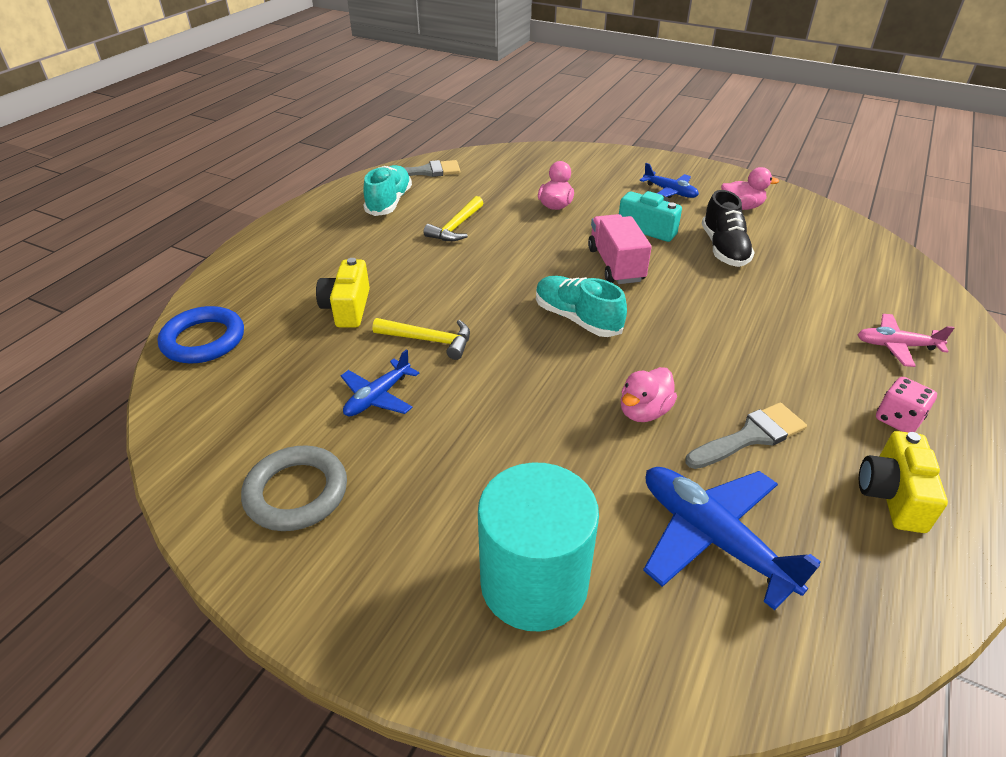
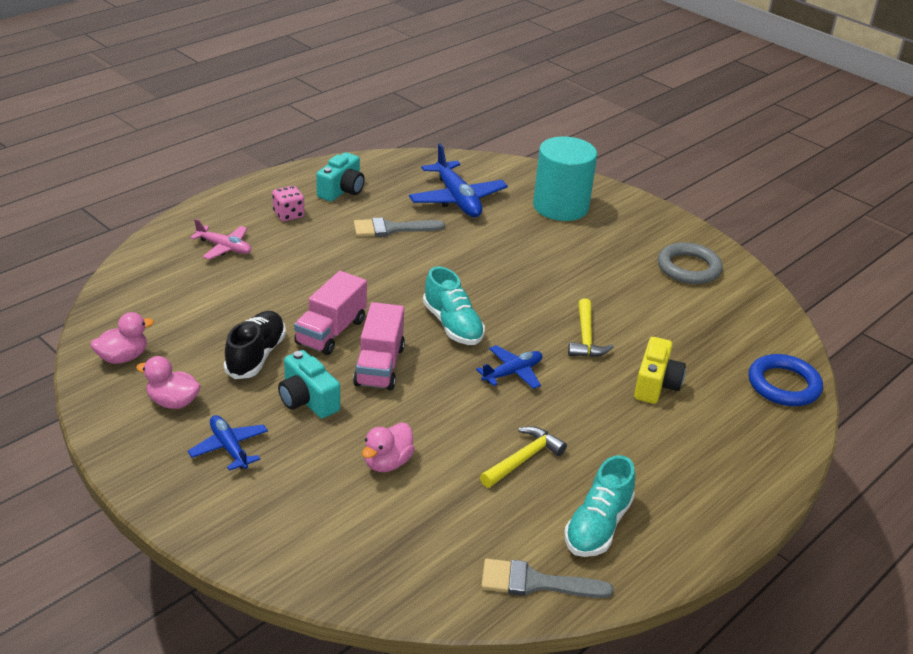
camera: 165 degrees left, 5 degrees down
blue plane [341,349,419,416] -> blue plane moved to [476,345,542,389]
yellow hammer [372,318,470,360] -> yellow hammer turned 120 degrees counterclockwise [568,298,613,357]
pink duck [621,367,677,422] -> pink duck moved to [91,312,154,364]
yellow camera [859,431,948,533] -> turquoise camera [316,152,365,202]
none -> pink truck [294,271,367,355]

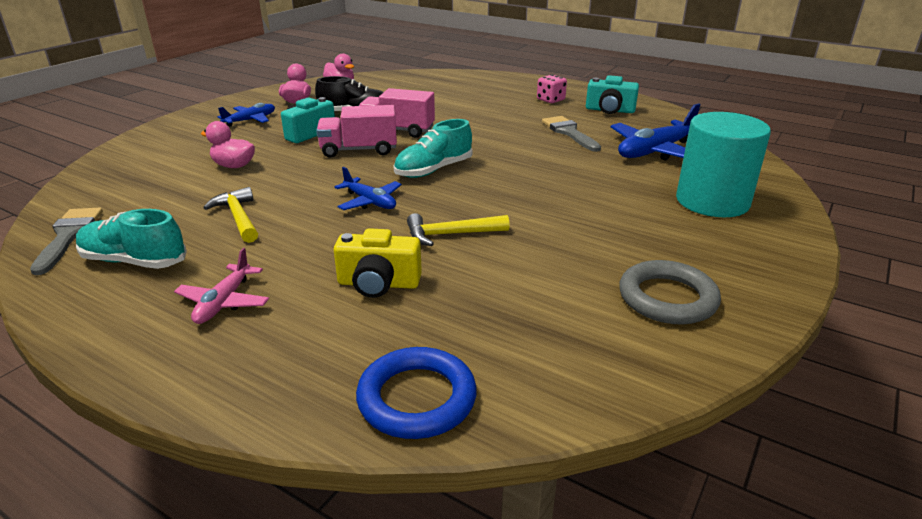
camera: 80 degrees right, 5 degrees down
pink plane [190,219,252,260] -> pink plane moved to [174,248,269,324]
yellow hammer [480,426,567,488] -> yellow hammer turned 150 degrees counterclockwise [203,187,258,243]

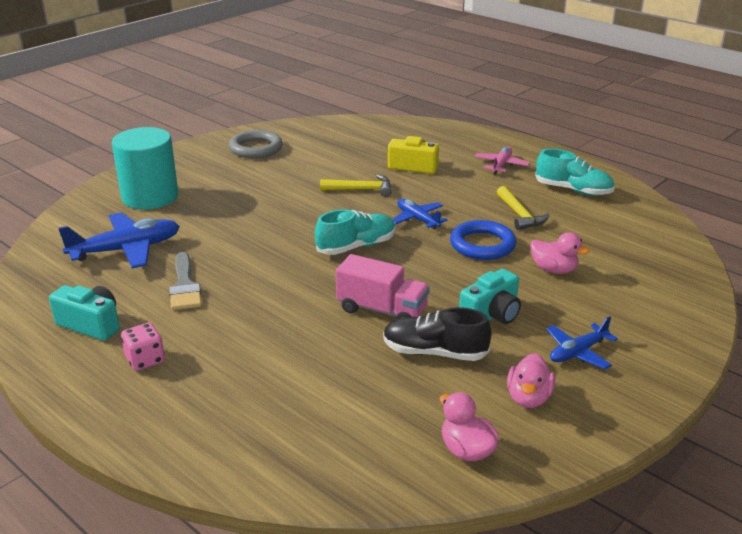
camera: 170 degrees left, 0 degrees up
grey brush [30,208,103,275] -> none
pink truck [316,105,397,158] -> none
blue ring [356,347,477,439] -> blue ring moved to [450,220,517,260]

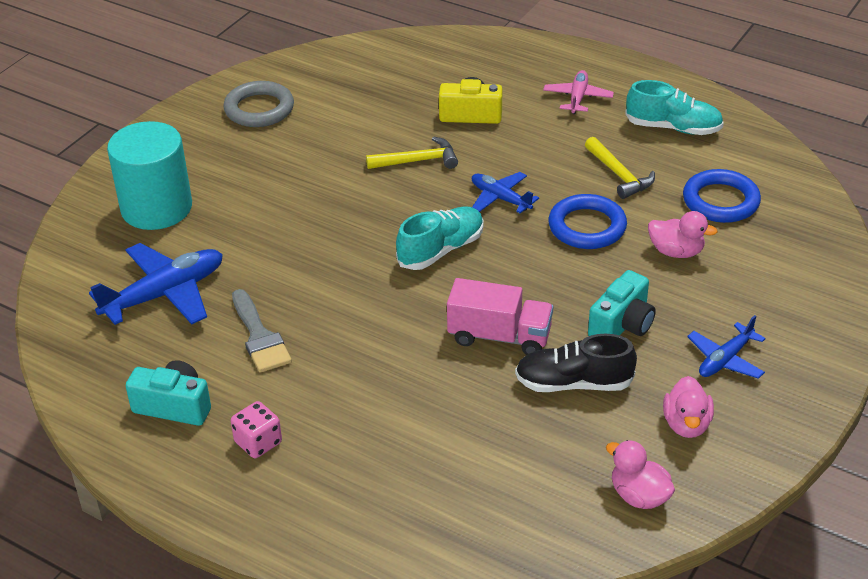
camera: 10 degrees left, 10 degrees up
none -> blue ring [683,169,761,223]

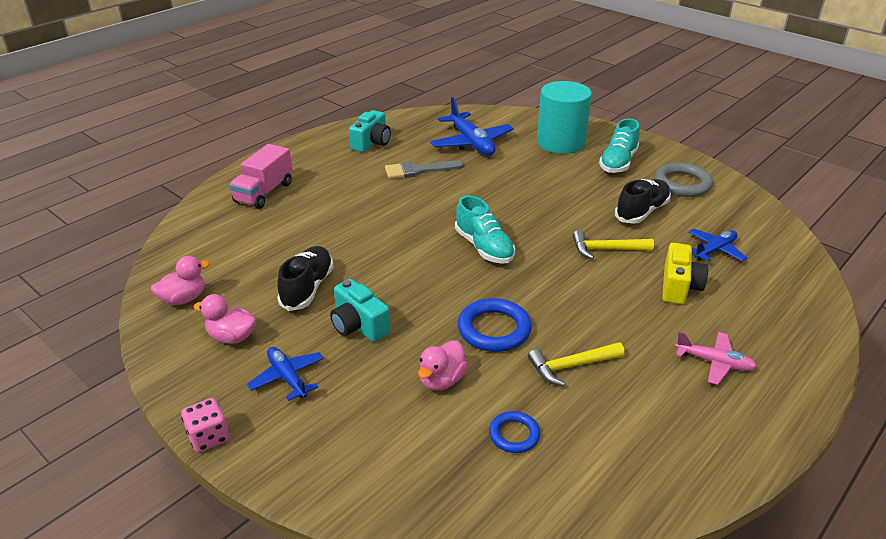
camera: 100 degrees right, 5 degrees down
pink dice [231,401,282,458] -> pink dice moved to [181,398,229,453]
yellow hammer [366,136,458,169] -> yellow hammer turned 90 degrees clockwise [572,230,654,259]
pink truck [447,278,553,355] -> pink truck moved to [229,144,293,209]
blue plane [472,172,539,213] -> blue plane moved to [688,229,747,262]
turquoise shoe [625,80,724,135] -> turquoise shoe moved to [599,118,640,173]
blue ring [683,169,761,223] -> blue ring [489,411,540,453], size x0.59
none -> black shoe [615,179,671,224]

